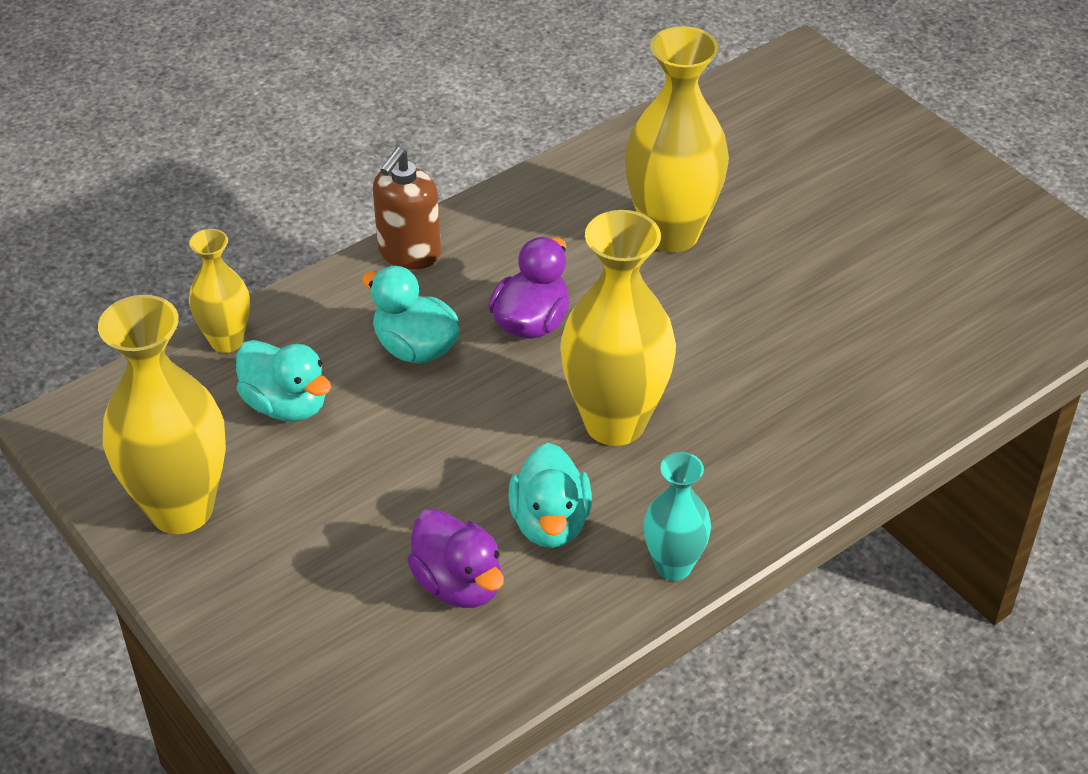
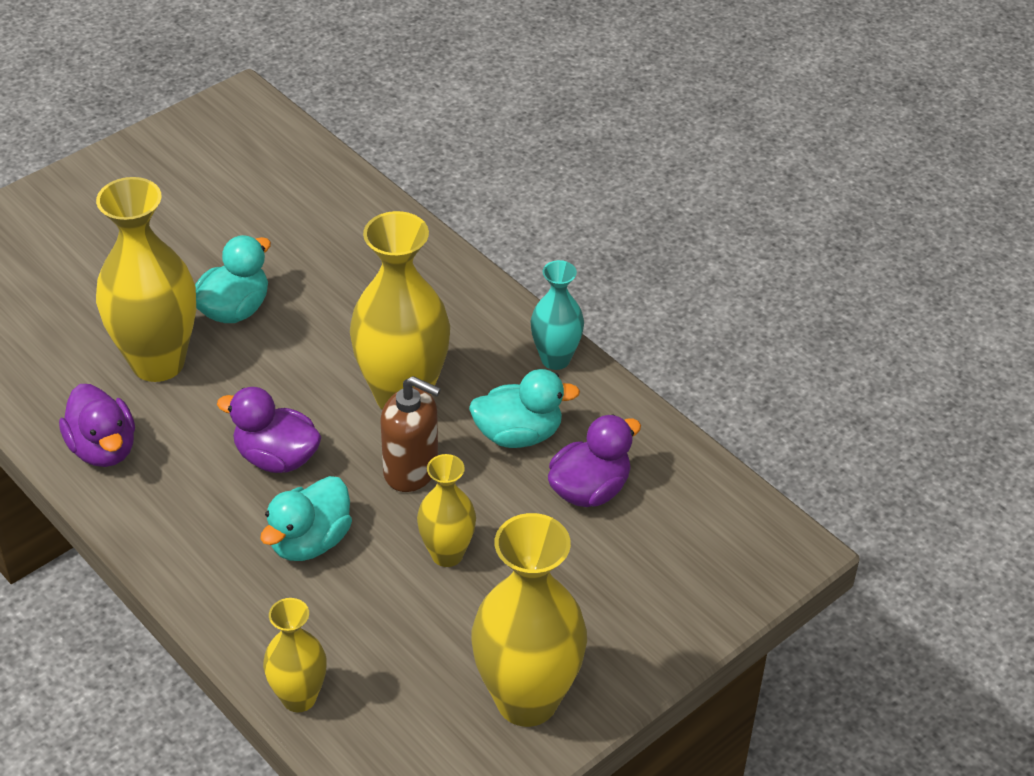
camera: 95 degrees left, 0 degrees up
turquoise duck [236,340,331,421] -> turquoise duck moved to [195,235,271,323]
brown soap dispenser [373,147,441,269] -> brown soap dispenser moved to [381,376,441,492]
none -> purple duck [59,384,135,467]
none -> yellow vase [417,454,476,567]

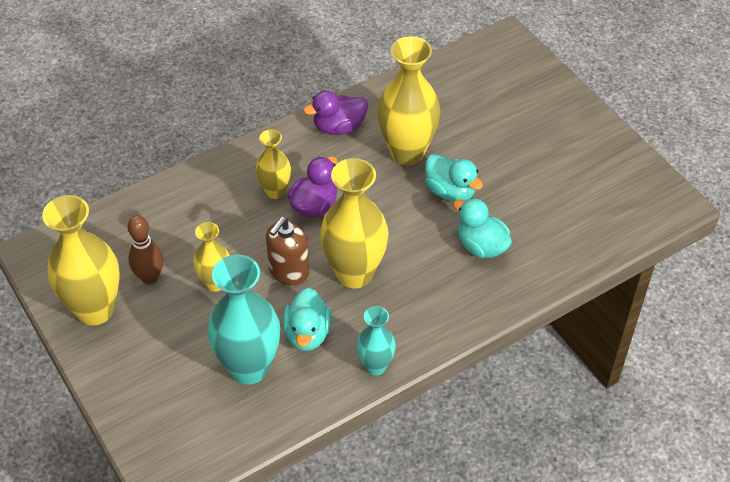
camera: 100 degrees right, 5 degrees up
turquoise duck [260,476,352,561] -> turquoise duck moved to [453,198,512,258]
yellow vase [263,598,327,712] -> yellow vase moved to [256,129,291,199]
purple duck [548,414,641,507] -> turquoise vase [207,254,280,385]
none -> brown bowling pin [128,215,163,284]

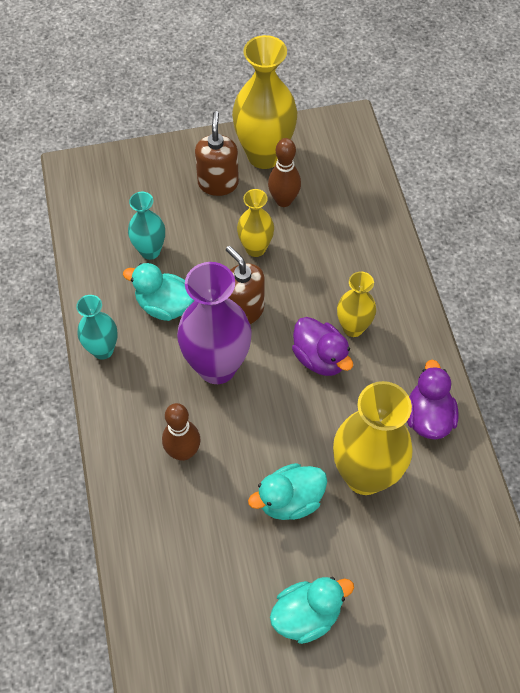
camera: 110 degrees right, 10 degrees up
turquoise vase [207,254,280,385] -> turquoise vase [128,192,165,260], size x0.56
yellow vase [320,158,389,288] -> purple vase [177,262,252,384]
turquoise duck [453,198,512,258] -> turquoise duck moved to [270,577,354,644]
none -> brown bowling pin [162,403,200,461]
none -> brown soap dispenser [195,111,239,196]

